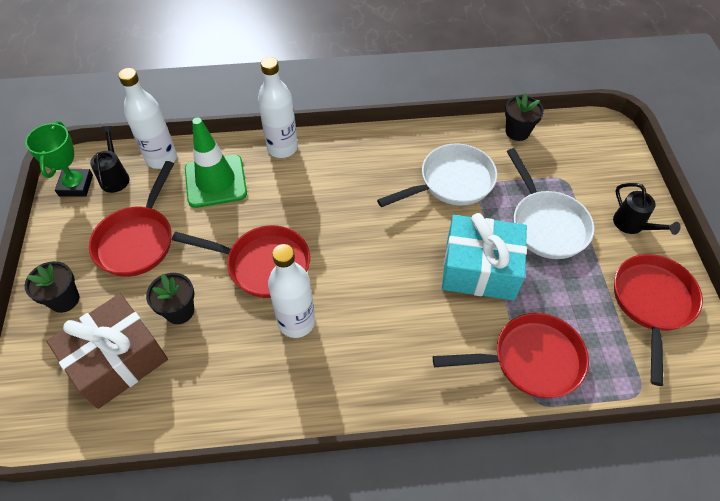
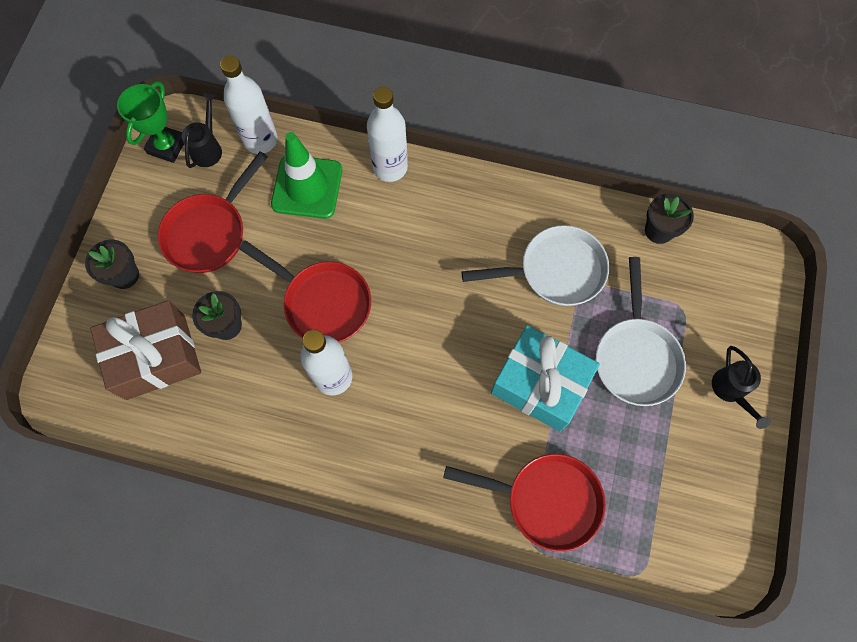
camera: 20 degrees right, 15 degrees up
red pan [614,254,703,386] -> none

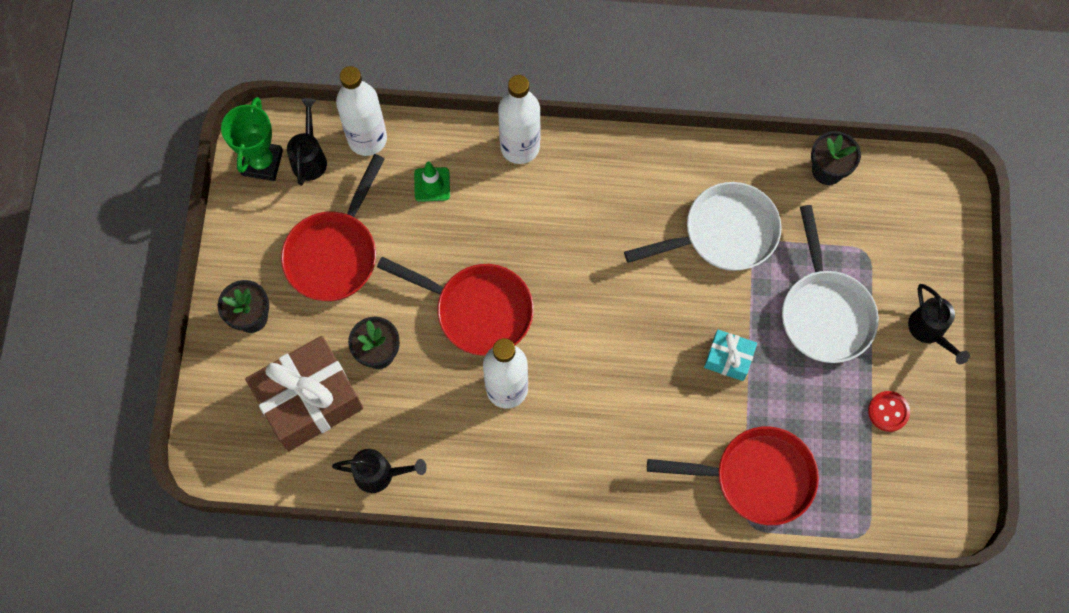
camera: 10 degrees left, 0 degrees up
green traffic cone [271,132,342,219] -> green traffic cone [414,162,450,202], size x0.49
turquoise gift [491,325,600,432] -> turquoise gift [704,330,757,381], size x0.49
none -> black watering can [332,449,427,493]
none -> red button [868,391,910,432]

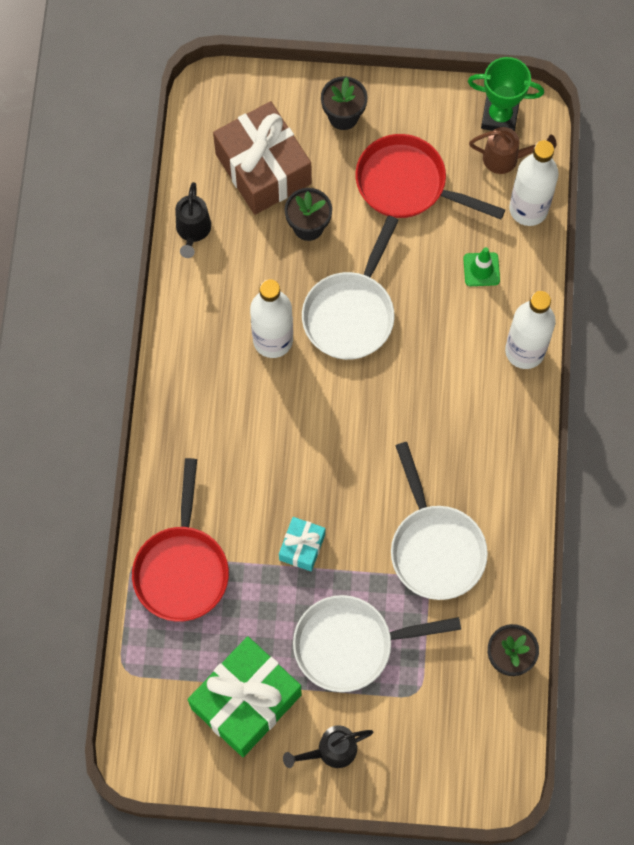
camera: 90 degrees right, 0 degrees up
black watering can [287,98,327,186] -> brown watering can [469,127,556,174]
red pan [377,257,534,356] -> white pan [302,216,399,360]
red button [868,391,910,432] -> green gift [188,636,302,757]

